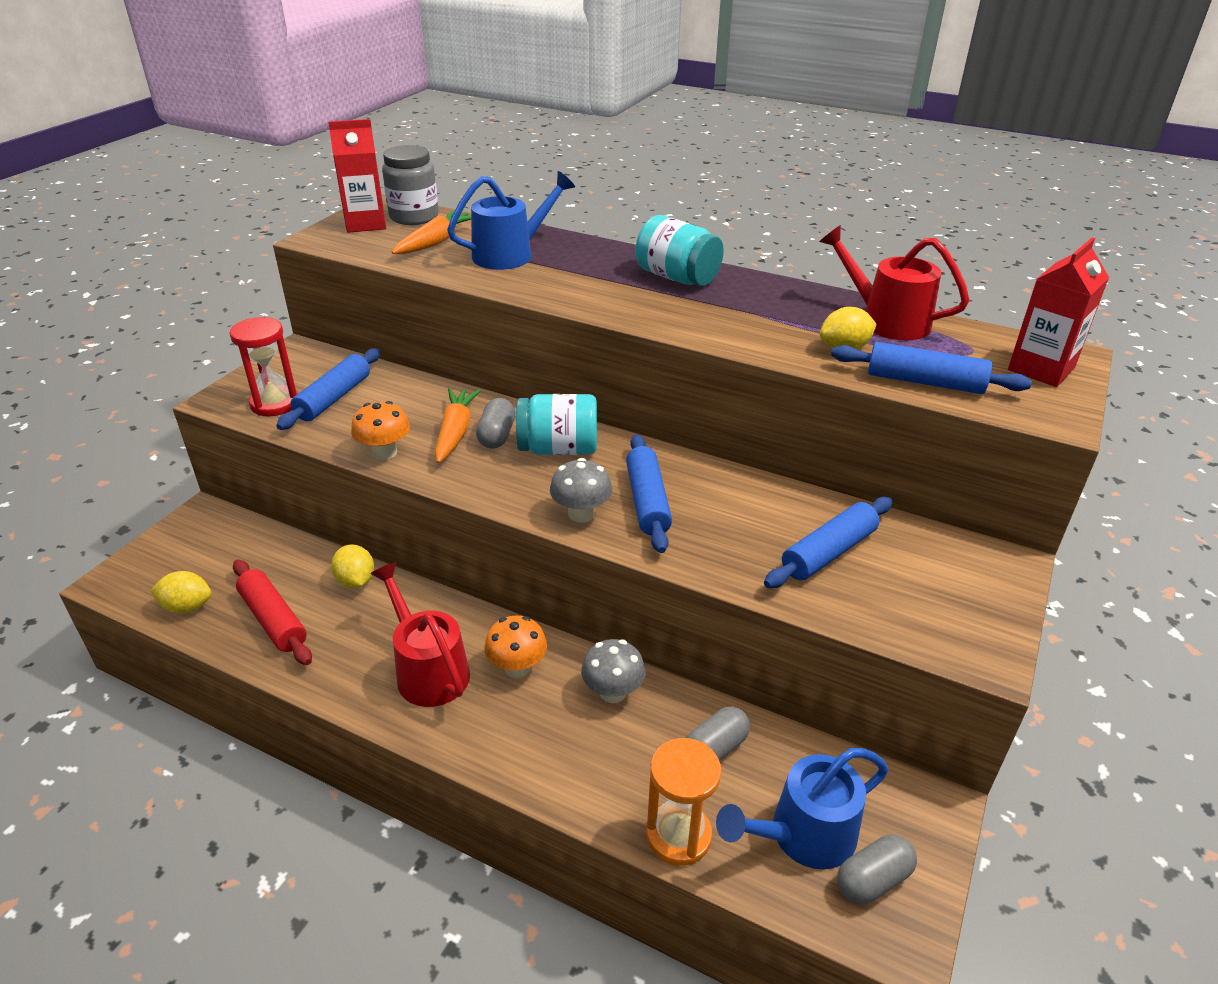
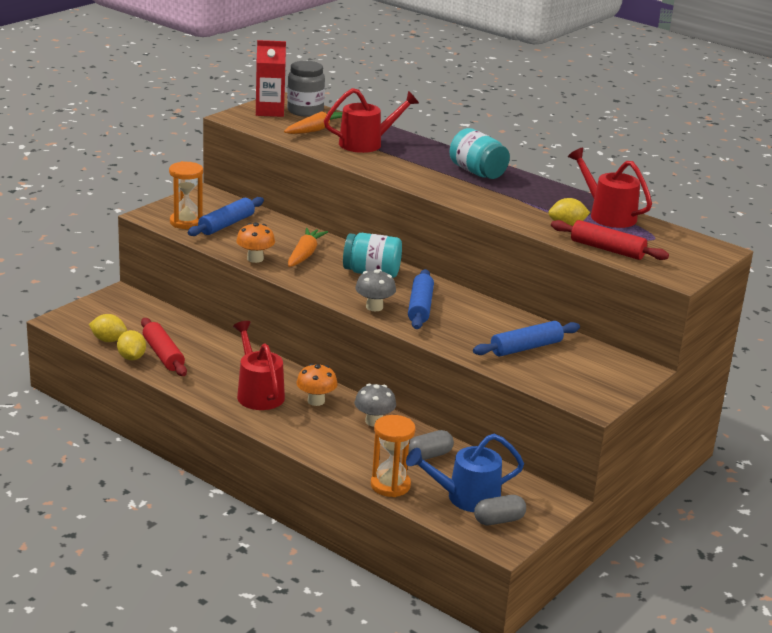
camera: 10 degrees right, 10 degrees down
red hourglass [229,317,298,416] -> orange hourglass [169,161,203,229]
yellow lemon [331,544,374,589] -> yellow lemon moved to [117,330,146,360]
blue watering can [447,171,575,270] -> red watering can [324,88,419,153]
grey capsule [476,398,515,449] -> none
blue rolling pin [831,342,1032,394] -> red rolling pin [551,220,669,260]
red carton [1008,238,1109,387] -> none

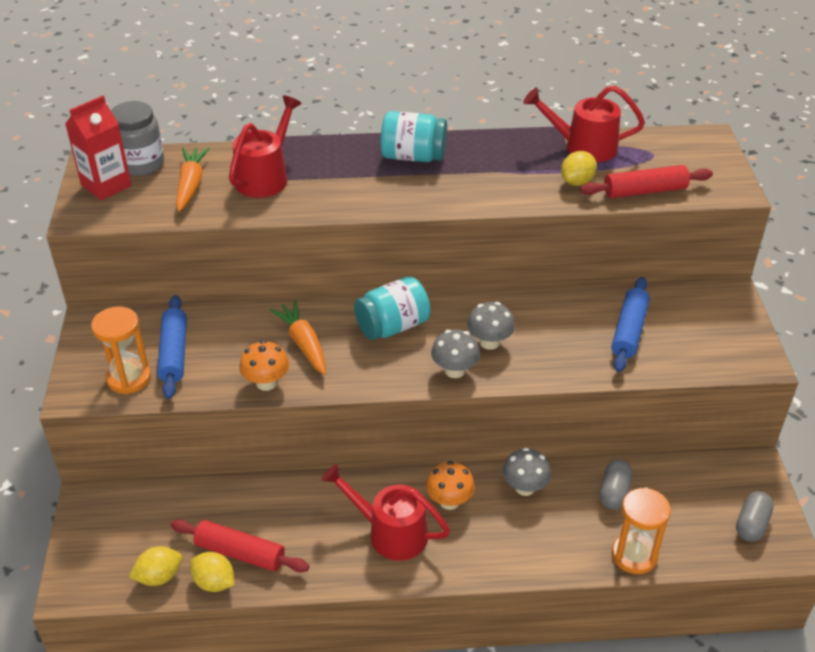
camera: 40 degrees left, 15 degrees up
blue watering can [406,434,524,512] -> none
blue rolling pin [408,269,434,329] -> grey mushroom [467,302,515,350]

